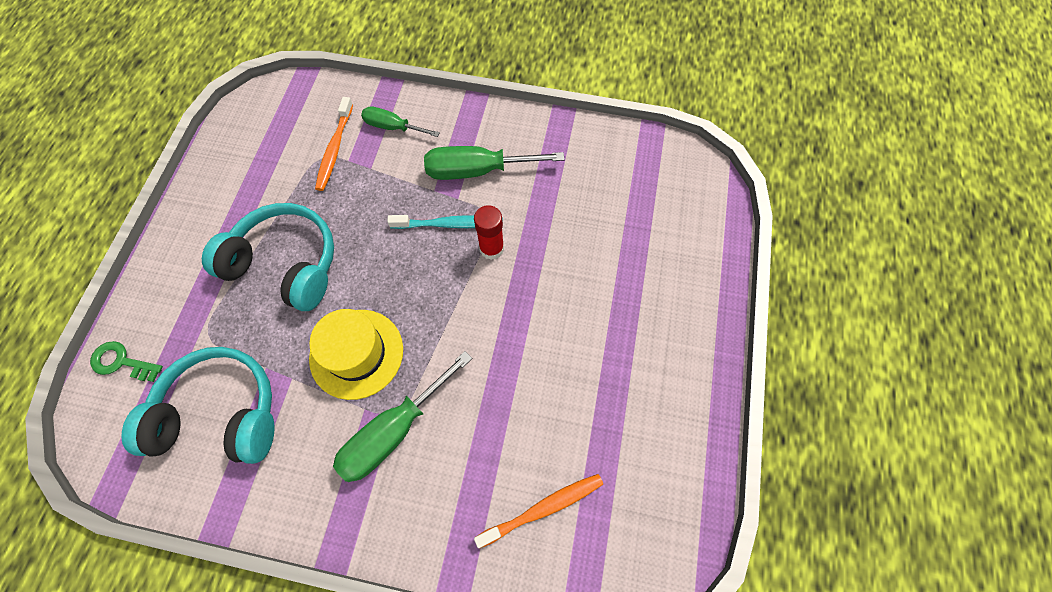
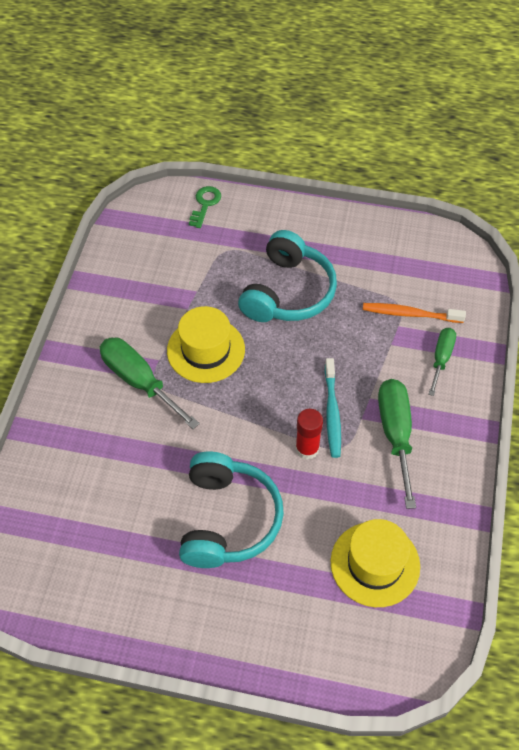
camera: 90 degrees right, 10 degrees down
turquoise headphones [121,347,275,464] -> turquoise headphones moved to [179,452,284,568]
orange toothbrush [474,474,603,548] -> none
none -> yellow hat [330,519,420,607]

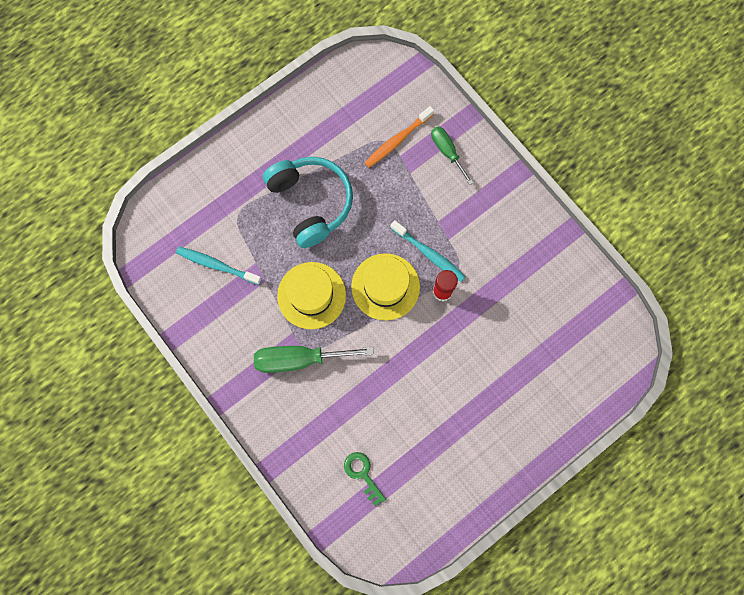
camera: 50 degrees left, 20 degrees up
turquoise headphones [179,452,284,568] -> none
green key [189,186,221,228] -> green key moved to [344,452,386,506]
yellow hat [330,519,420,607] -> yellow hat moved to [351,253,420,321]
green screwdriver [378,379,416,509] -> none
none -> turquoise toothbrush [176,247,262,285]

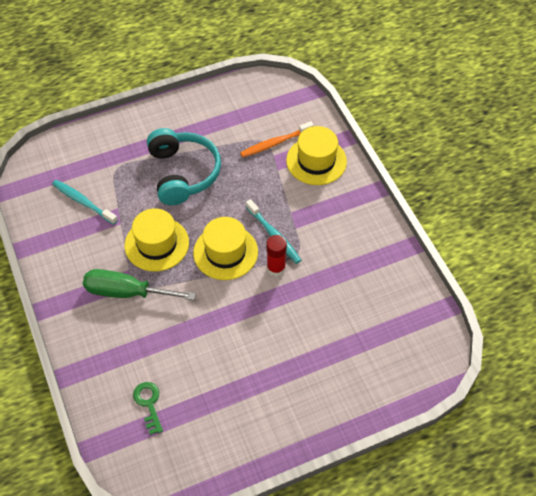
camera: 15 degrees right, 20 degrees down
green screwdriver [431,126,474,185] -> yellow hat [286,126,347,185]

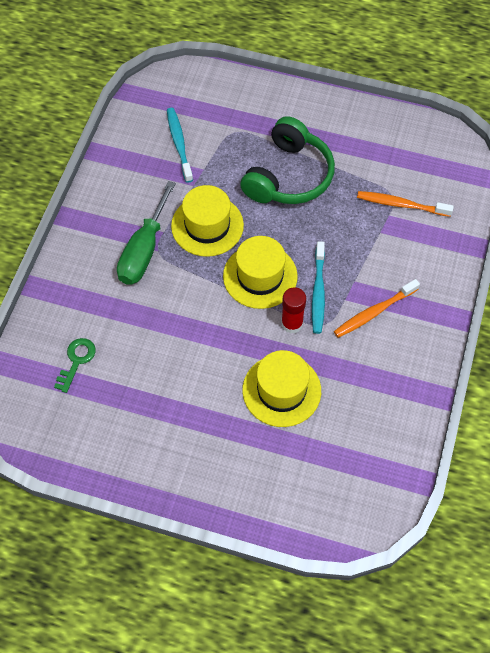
camera: 40 degrees right, 5 degrees up
green screwdriver [83,269,196,300] -> green screwdriver turned 120 degrees counterclockwise [117,181,176,285]
turquoise headphones [147,128,221,205] -> green headphones [240,116,335,204]
yellow hat [286,126,347,185] -> yellow hat moved to [242,350,321,427]
none -> orange toothbrush [334,279,420,338]

